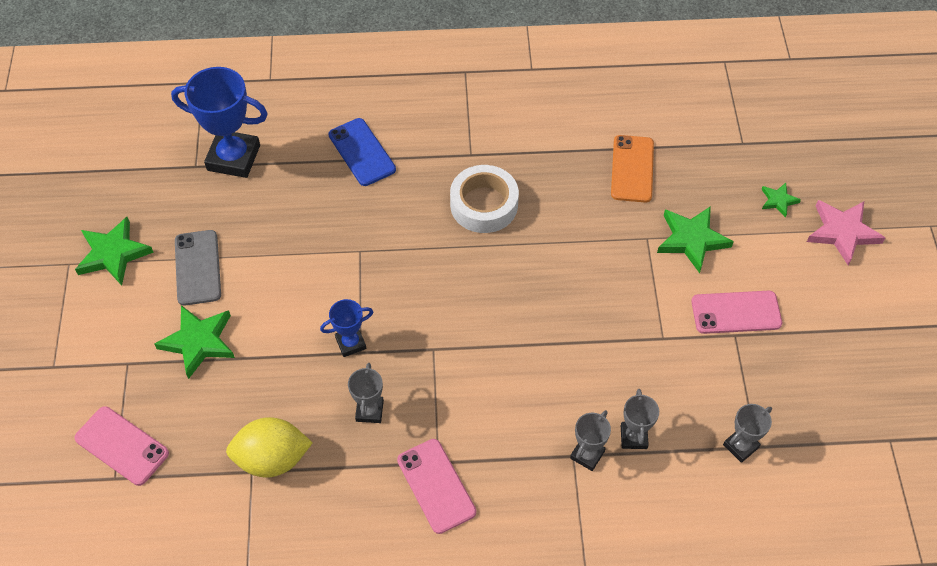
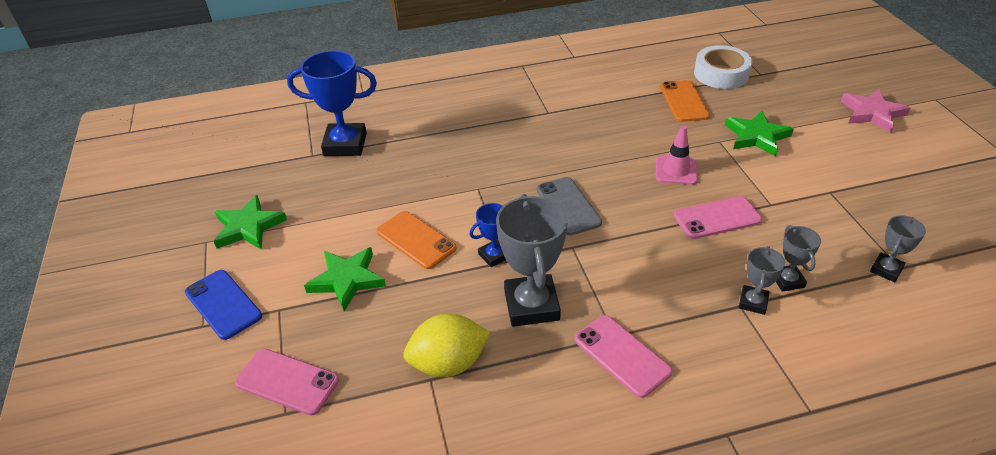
camera: 10 degrees left, 15 degrees down
grey phone [175,230,221,306] -> grey phone moved to [537,177,602,235]
blue phone [329,118,396,186] -> blue phone moved to [185,270,262,340]
grey trophy [348,363,384,423] -> grey trophy [496,194,568,327], size x1.92
white tape [450,165,519,233] -> white tape moved to [694,45,752,89]
pink phone [691,291,782,334] -> pink phone moved to [674,196,762,239]
green star [761,183,801,218] -> none
none -> orange phone [377,211,457,269]
none -> pink traffic cone [656,126,698,185]

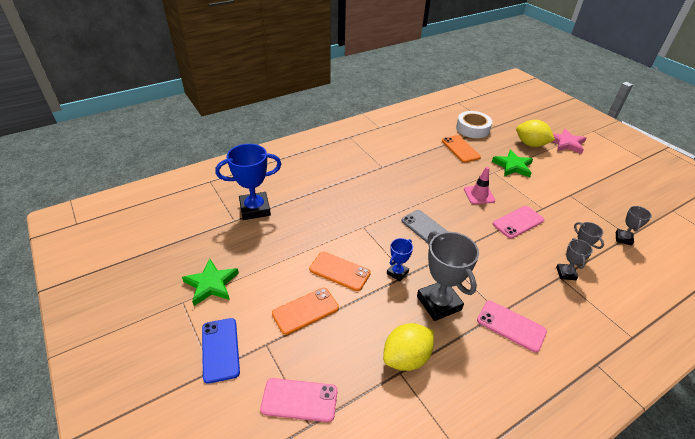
camera: 20 degrees left, 0 degrees up
blue phone [185,270,262,340] -> blue phone turned 45 degrees clockwise [202,318,240,384]
green star [304,247,386,311] -> orange phone [272,288,339,335]
none -> yellow lemon [516,120,555,147]

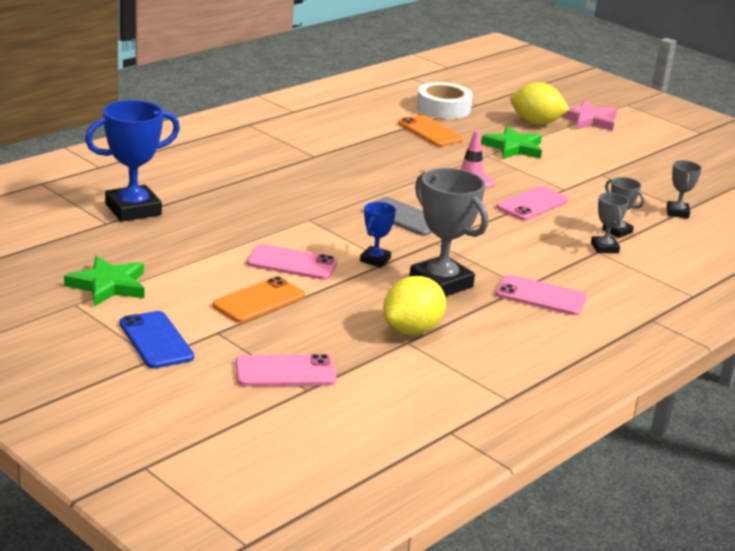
camera: 15 degrees left, 15 degrees down
orange phone [309,252,371,291] -> pink phone [247,244,337,280]

